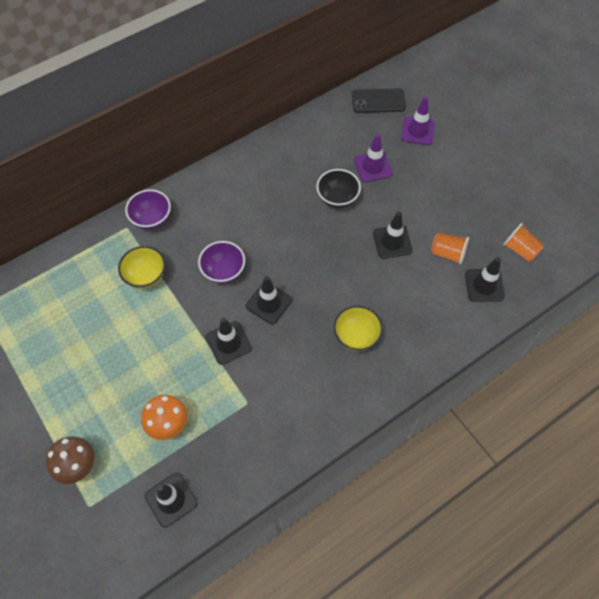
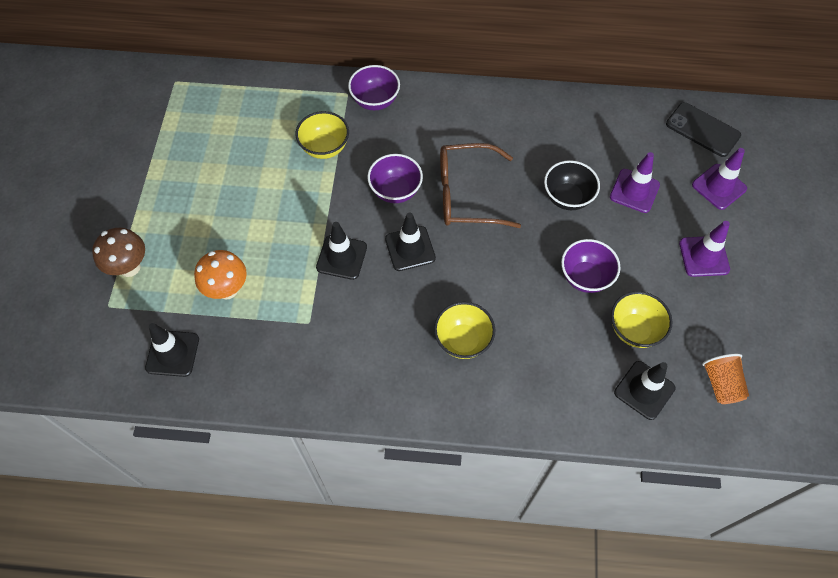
camera: 40 degrees right, 0 degrees up
black traffic cone [373,211,413,258] -> purple bowl [561,239,620,293]
orange cup [431,232,469,265] -> yellow bowl [611,291,672,348]
none -> brown glasses [440,143,521,228]
none -> purple traffic cone [679,221,730,277]

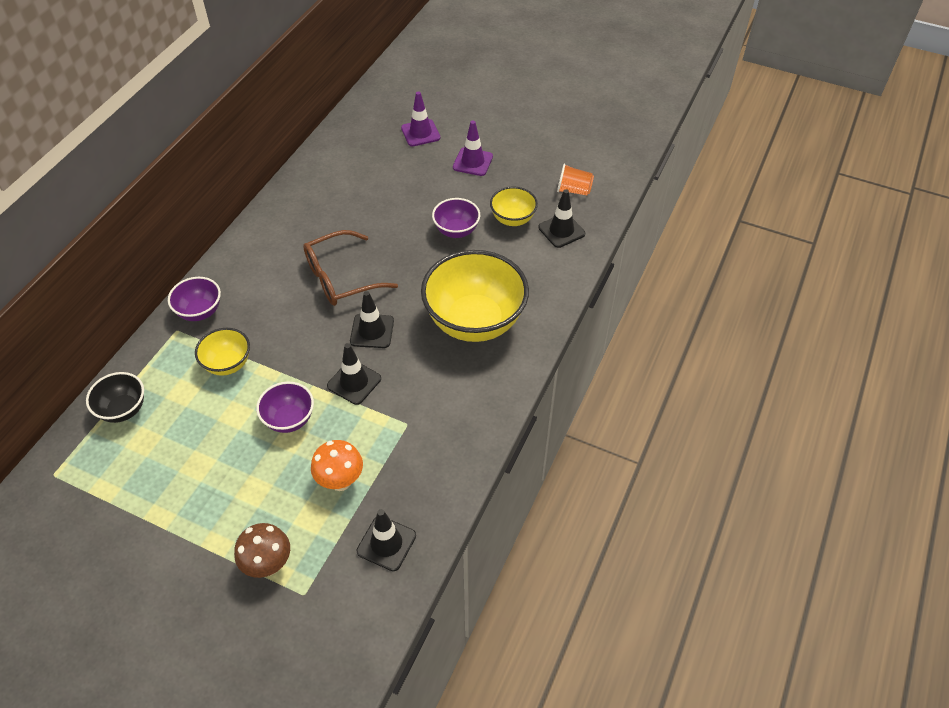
camera: 70 degrees left, 10 degrees down
purple bowl [367,154,423,203] -> purple bowl moved to [256,382,314,433]
yellow bowl [434,302,495,359] -> yellow bowl [421,250,529,342], size x2.01
brown glasses [440,143,521,228] -> brown glasses turned 45 degrees clockwise [303,230,398,306]
black bowl [544,160,600,210] -> black bowl moved to [86,372,144,423]
purple traffic cone [610,152,660,213] -> none
black phone [666,102,741,157] -> none

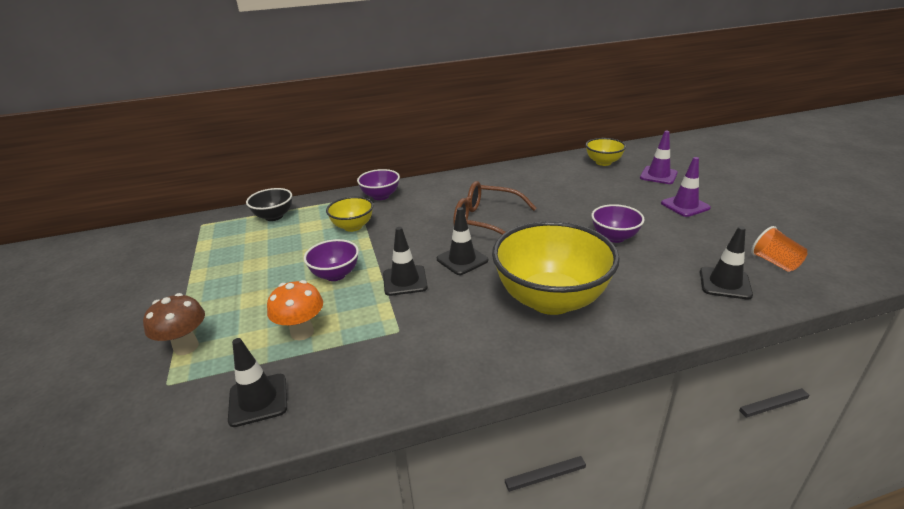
camera: 50 degrees right, 20 degrees down
yellow bowl [490,187,538,226] -> yellow bowl moved to [586,138,626,166]

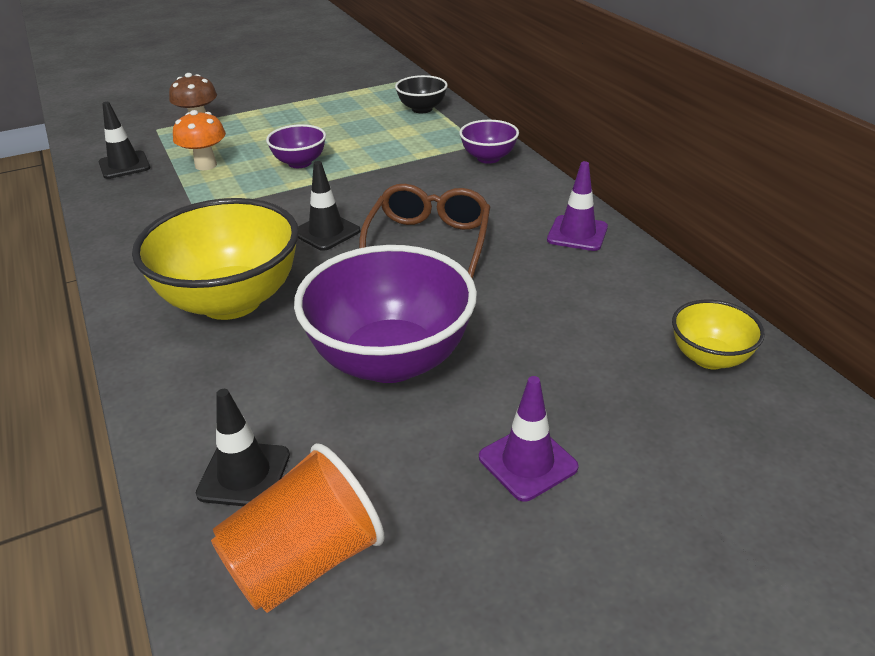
camera: 80 degrees right, 5 degrees up
yellow bowl [326,196,374,232] -> none
black traffic cone [383,227,428,296] -> none
purple bowl [591,204,645,243] -> purple bowl [294,245,477,383], size x2.01
purple traffic cone [640,131,678,184] -> purple traffic cone moved to [547,161,608,251]
orange cup [751,226,808,272] -> orange cup [211,443,384,613], size x1.70

